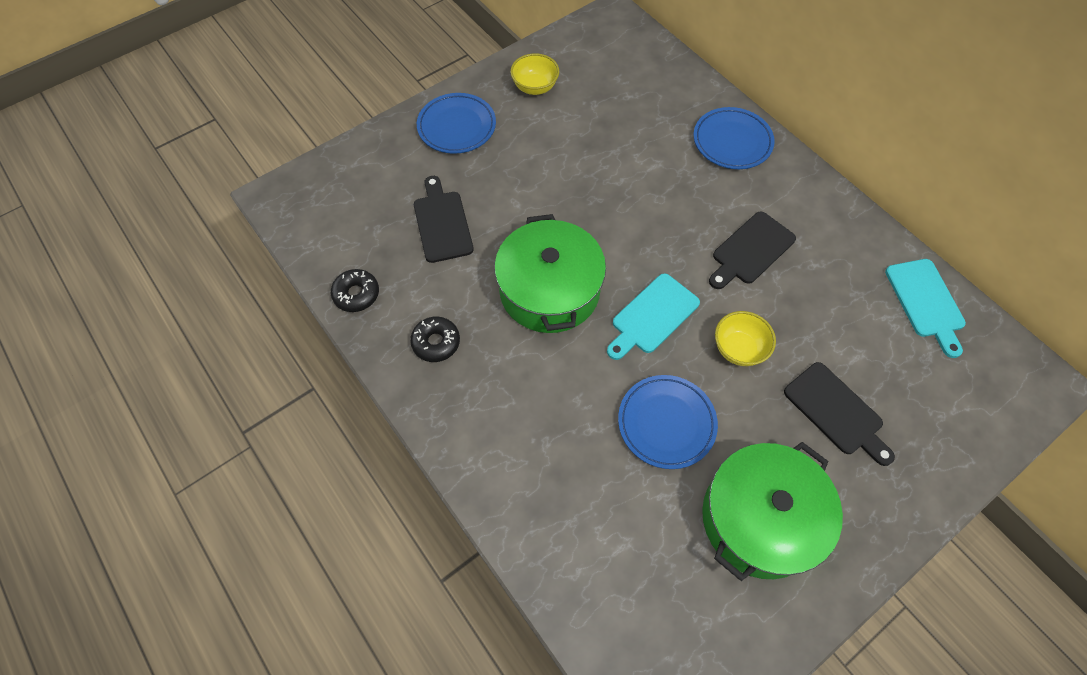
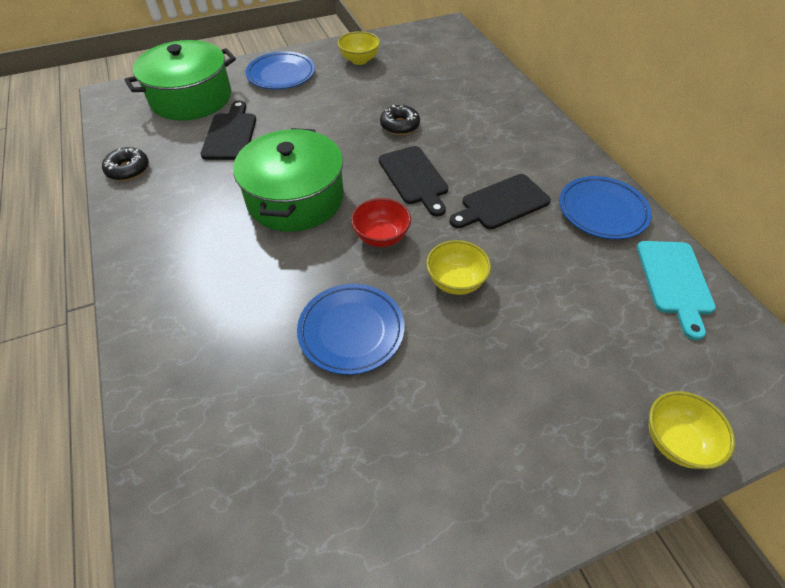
camera: 15 degrees right, 10 degrees down
black donut [410,317,460,362] -> black donut moved to [380,105,420,135]
turquoise cutting board [607,273,700,360] -> red bowl [351,198,411,247]
blue plate [694,107,775,169] -> blue plate moved to [559,176,652,239]
green pot [702,442,843,581] -> green pot moved to [124,40,236,121]
black cutting board [784,362,895,466] -> black cutting board moved to [379,146,448,217]
none -> yellow bowl [649,391,735,469]

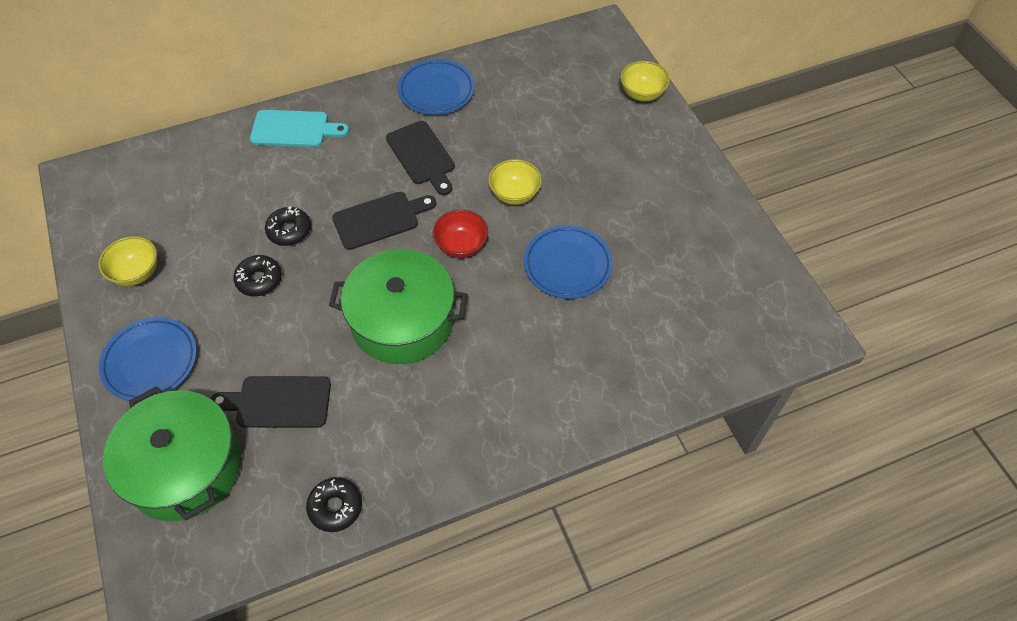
camera: 90 degrees left, 5 degrees up
turquoise cutting board [637,241,716,340] -> turquoise cutting board moved to [250,110,349,147]
none -> black donut [233,255,282,296]

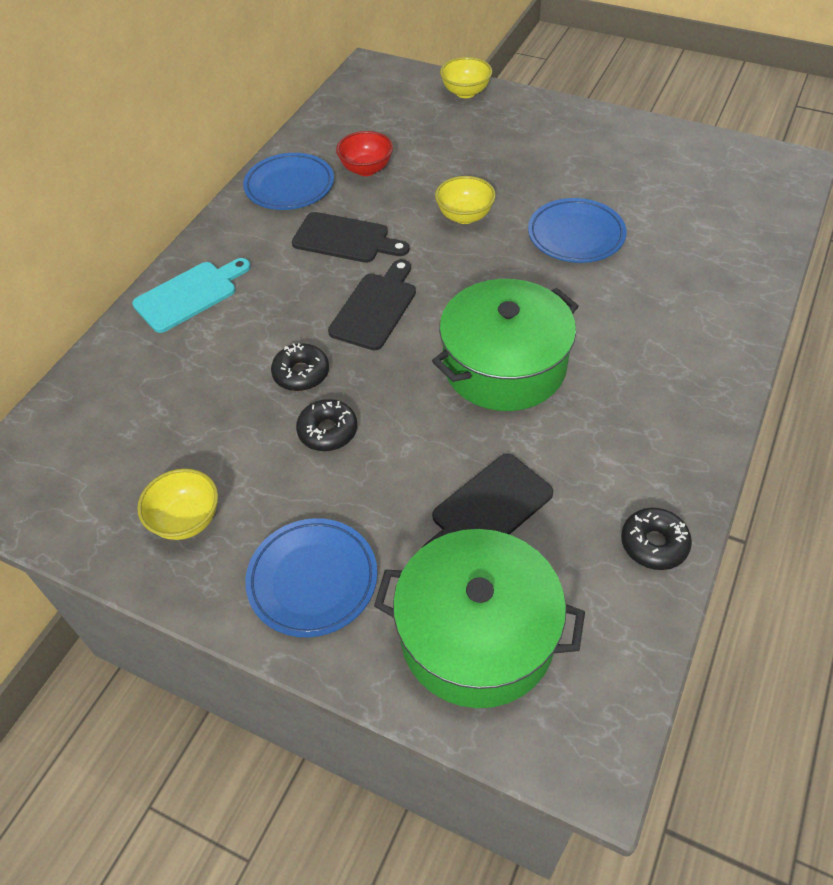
camera: 40 degrees left, 5 degrees down
red bowl [432,210,488,258] -> red bowl moved to [336,131,393,176]

